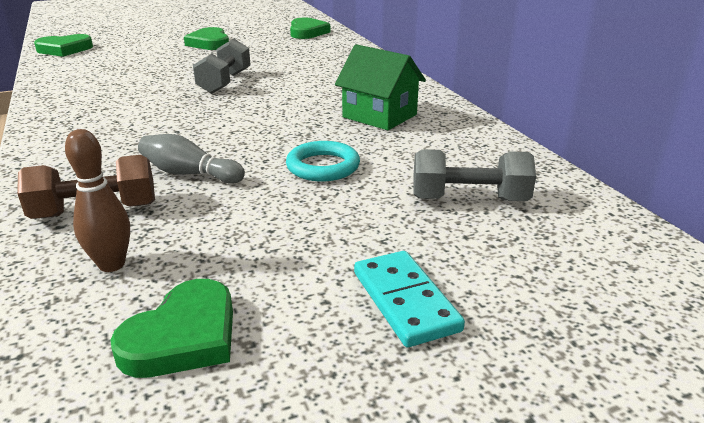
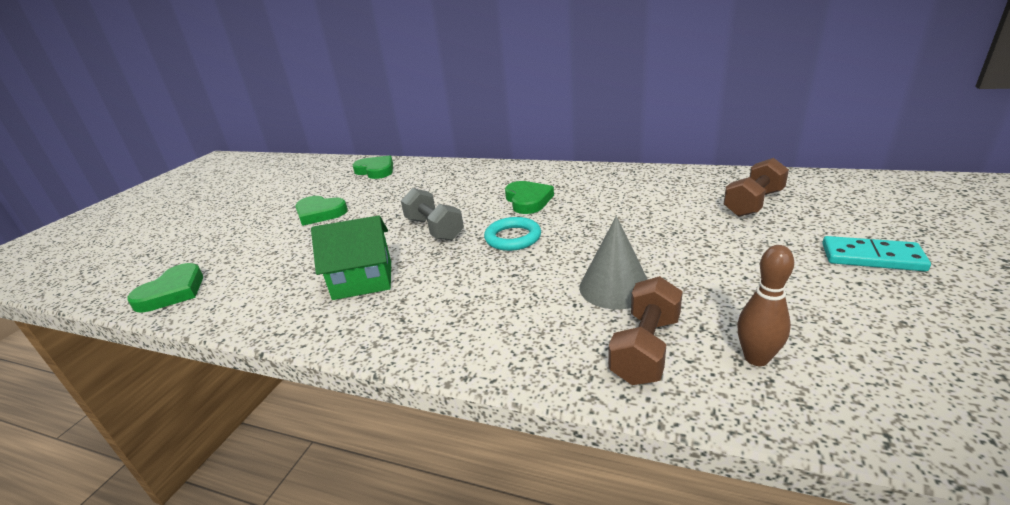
camera: 45 degrees left, 0 degrees up
green heart [110,279,233,378] -> green heart moved to [505,181,554,214]
grey bowling pin [138,134,245,183] -> grey cone [579,216,648,310]
turquoise ring [286,141,360,181] -> turquoise ring moved to [484,217,541,251]
green house [335,44,426,130] -> green house moved to [311,215,391,300]
grey dumbbell [414,149,536,201] -> brown dumbbell [724,158,789,217]

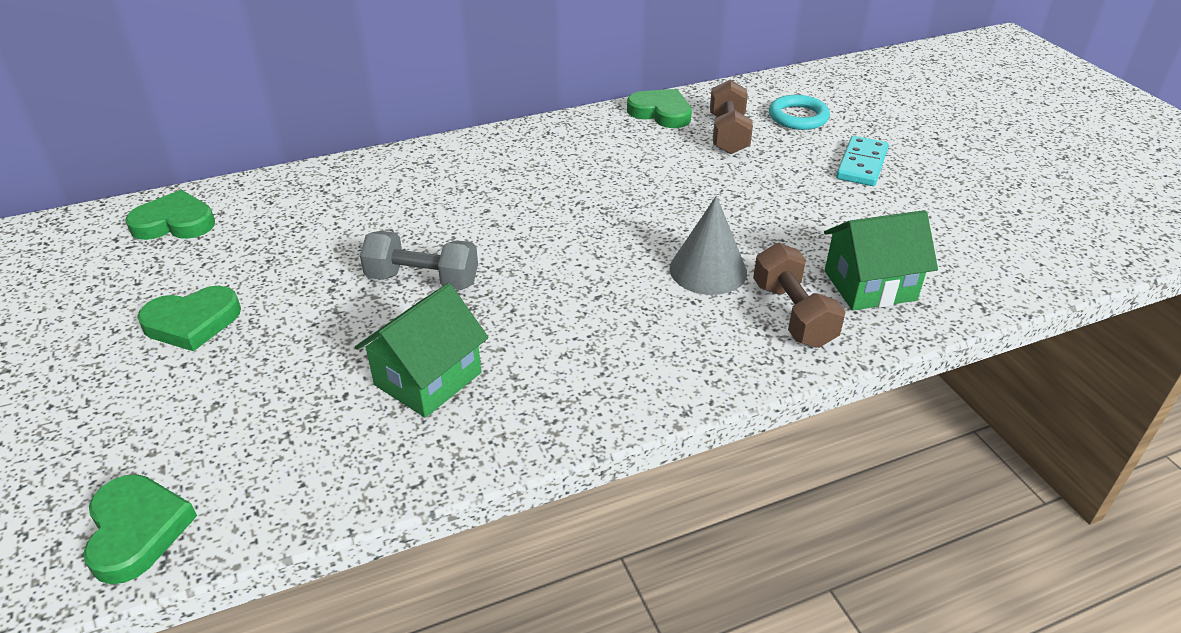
camera: 45 degrees left, 10 degrees up
turquoise ring [484,217,541,251] -> turquoise ring moved to [769,95,830,130]
green heart [505,181,554,214] -> green heart moved to [627,89,692,128]
brown bowling pin [737,245,794,366] -> green house [824,210,938,311]
turquoise domino [822,236,931,271] -> turquoise domino turned 45 degrees counterclockwise [836,136,889,186]

